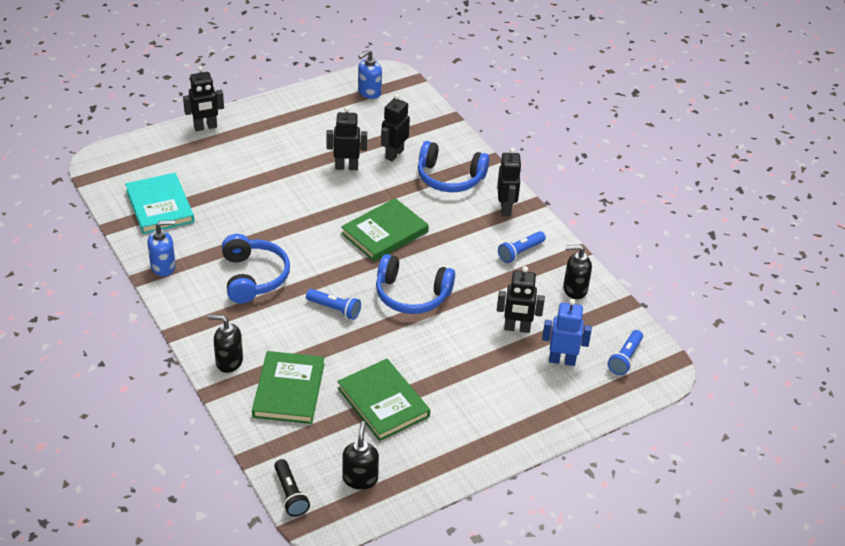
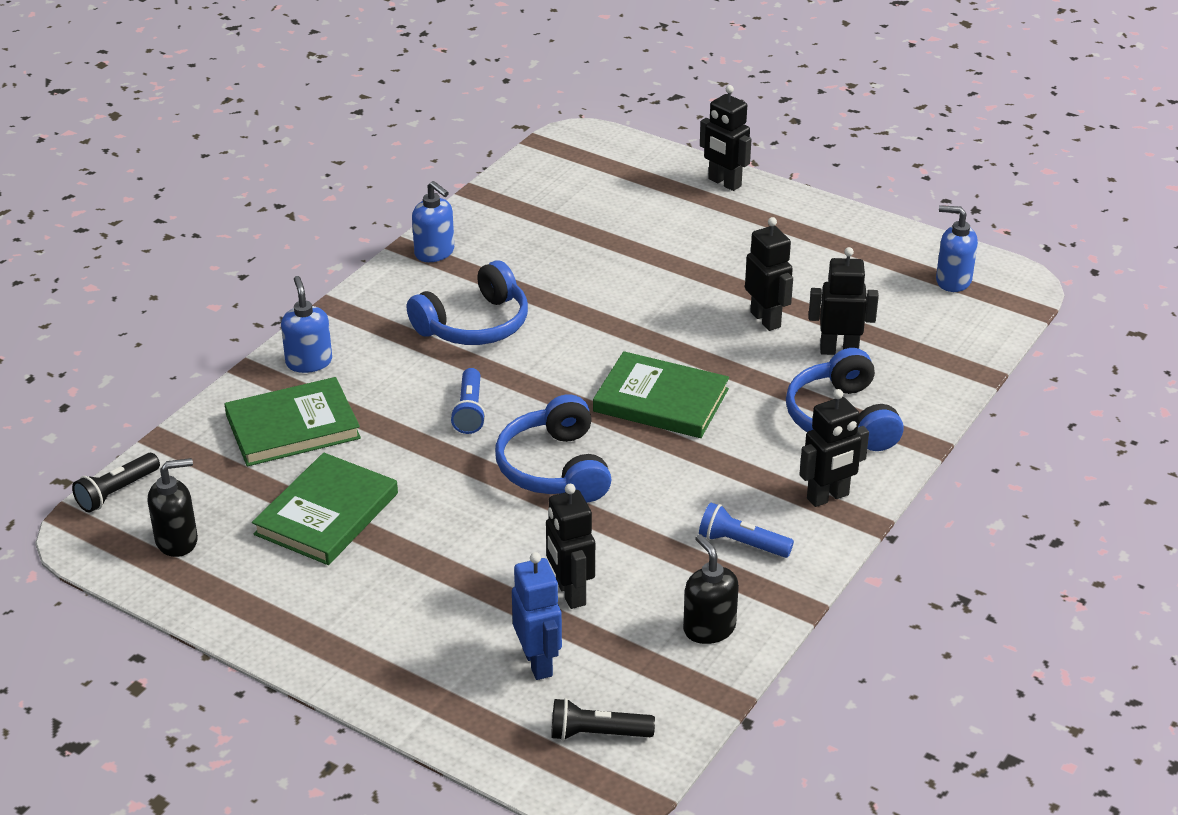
camera: 65 degrees right, 5 degrees down
turquoise book [125,173,194,234] -> none
black soap dispenser [208,315,243,373] -> blue soap dispenser [281,276,332,373]
blue flashlight [608,330,643,375] -> black flashlight [551,698,655,741]

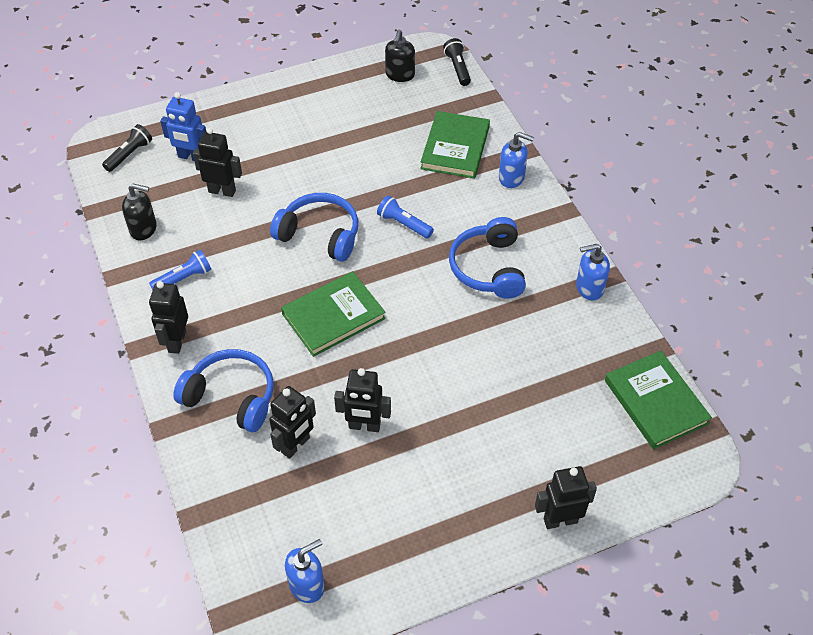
camera: 125 degrees right, 15 degrees up
green book [252,453,398,565] -> green book moved to [605,351,712,449]

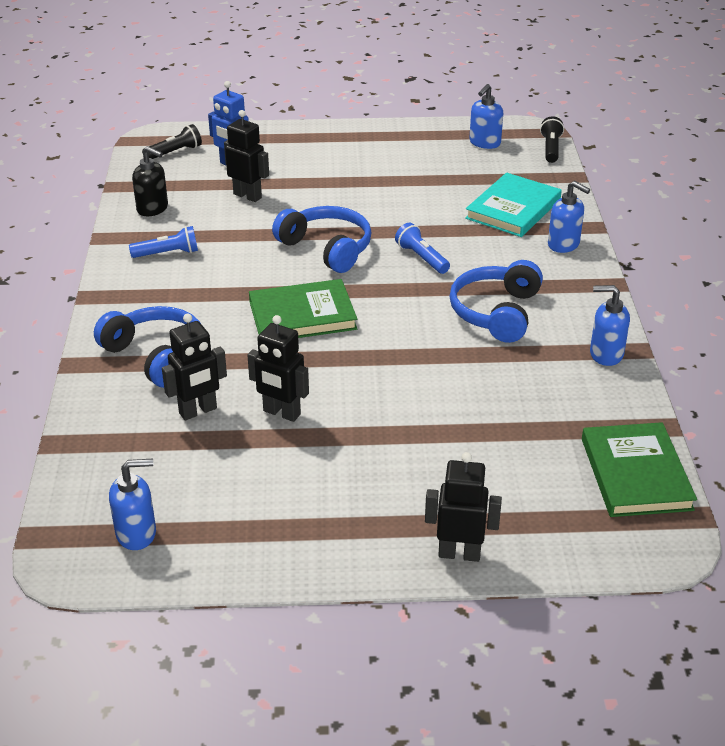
camera: 20 degrees right, 15 degrees down
black robot [149,281,188,354] -> none
black soap dispenser [385,30,415,82] -> blue soap dispenser [469,84,503,149]
green book [420,111,490,179] -> turquoise book [465,173,562,237]

